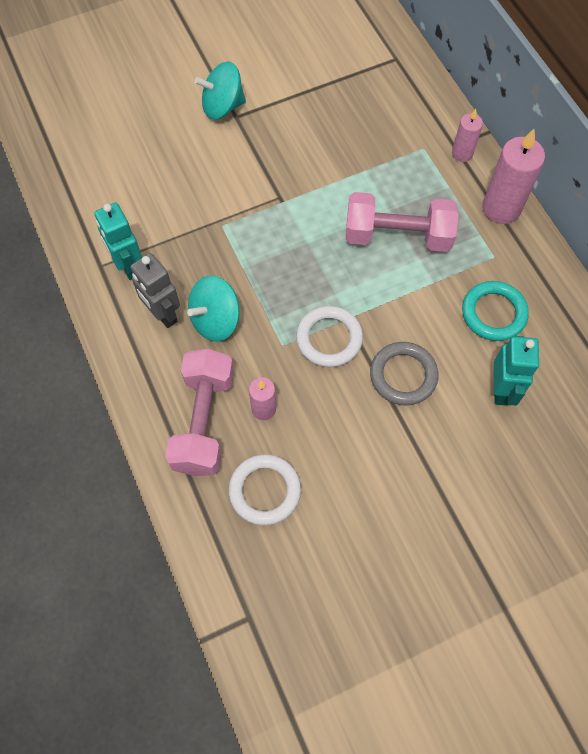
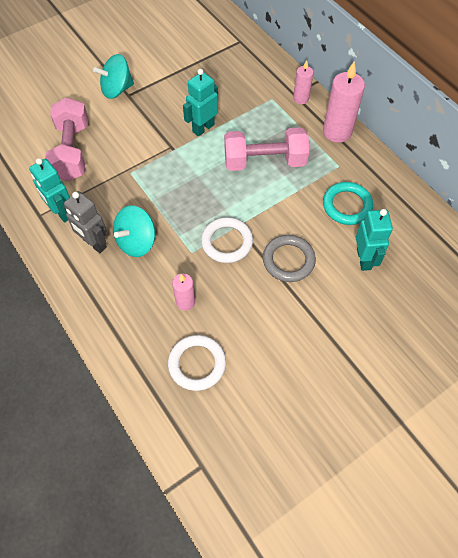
camera: 10 degrees left, 5 degrees down
pink dumbbell [165,348,234,476] -> pink dumbbell moved to [45,97,88,181]
none -> turquoise robot [183,69,218,137]

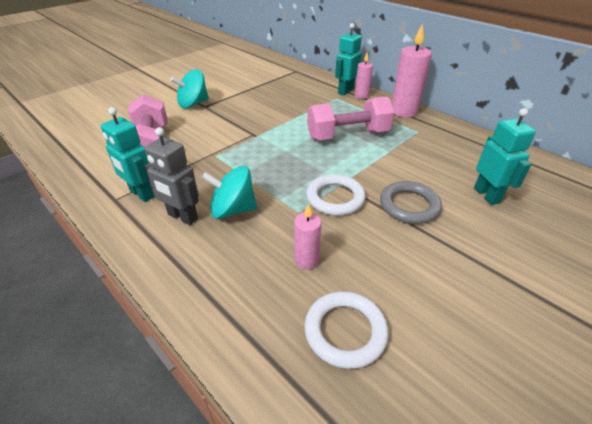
camera: 10 degrees left, 20 degrees down
turquoise spinning top [113,205,155,257] -> turquoise spinning top turned 60 degrees clockwise [202,166,257,219]
turquoise robot [183,69,218,137] -> turquoise robot moved to [335,23,362,95]
turquoise ring [323,182,373,225] -> none

